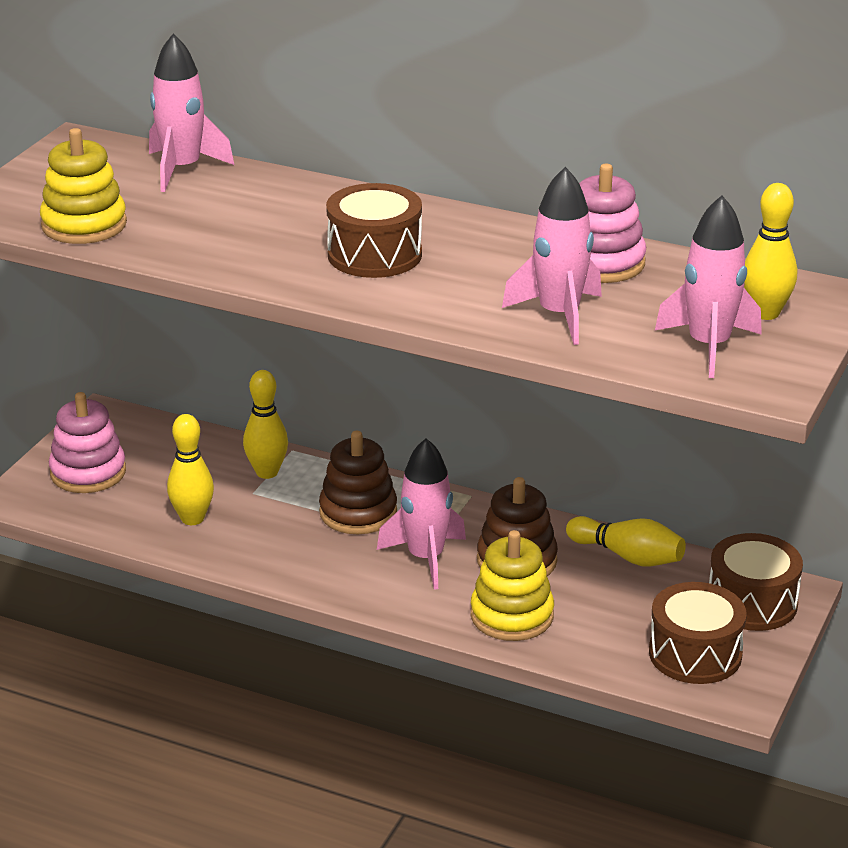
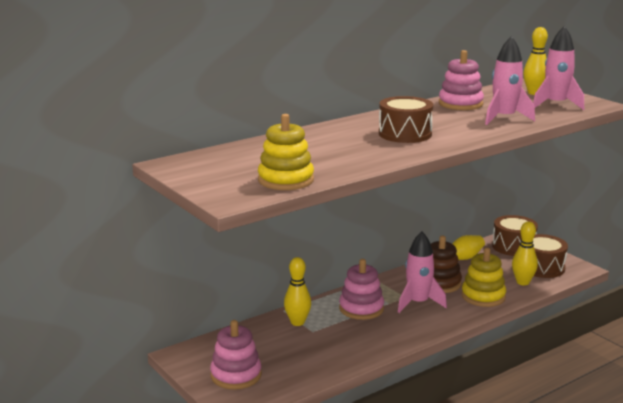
camera: 60 degrees left, 10 degrees down
pink rocket [149,34,234,192] -> none
yellow bowling pin [167,414,214,525] -> yellow bowling pin moved to [512,222,538,285]
brown stacking toy [319,431,397,534] -> pink stacking toy [339,259,384,320]

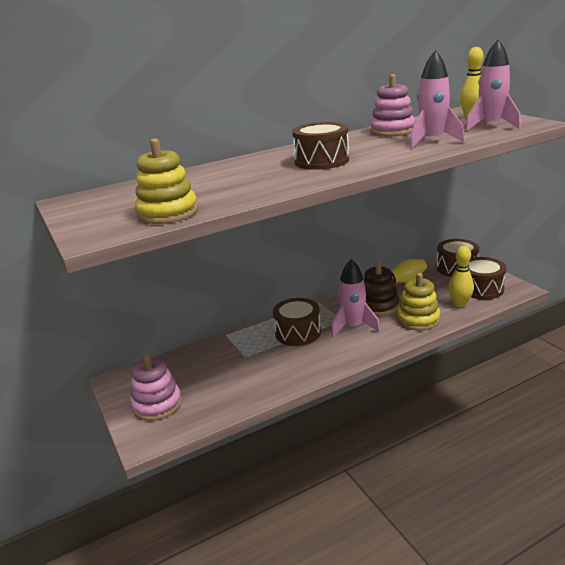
camera: 10 degrees right, 5 degrees up
yellow bowling pin [284,257,311,326] -> none
pink stacking toy [339,259,384,320] -> brown drum [273,298,321,346]

